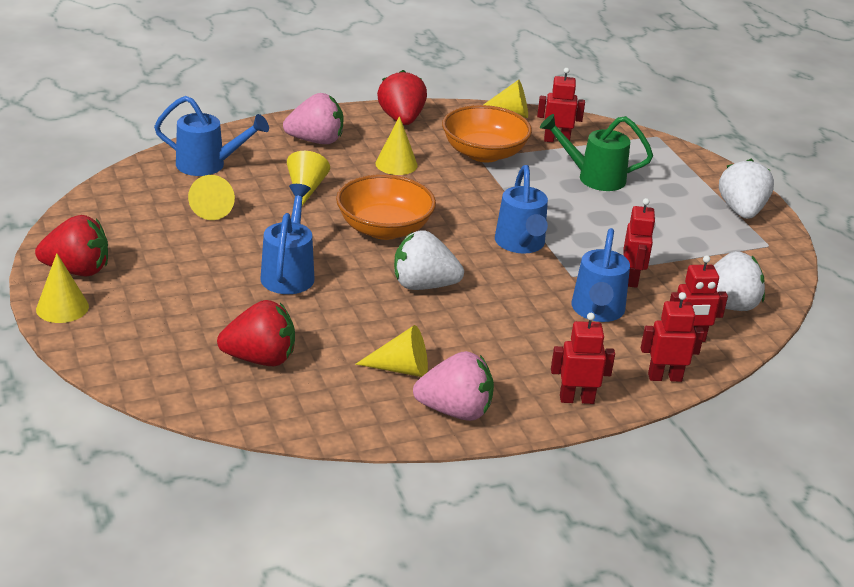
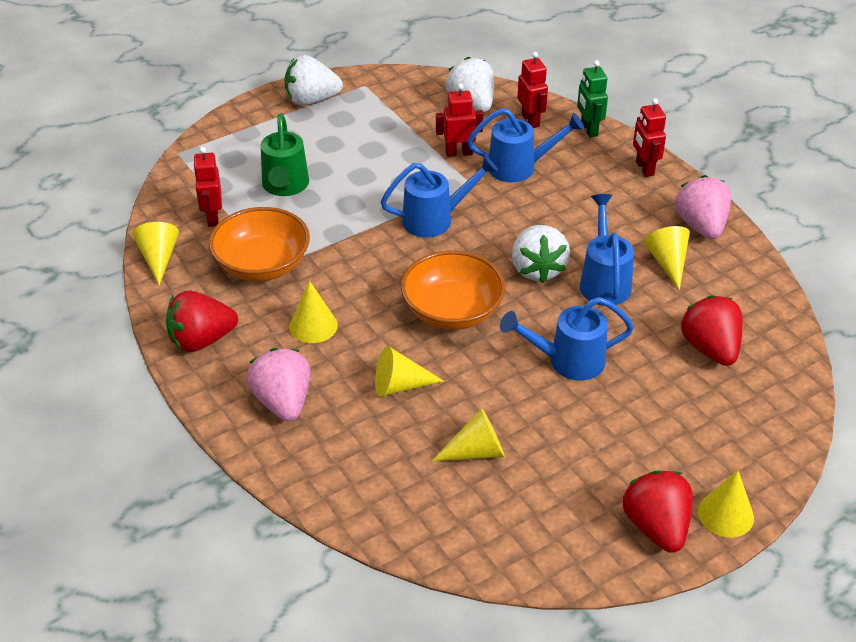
camera: 100 degrees left, 10 degrees up
blue watering can [154,96,269,176] -> blue watering can moved to [580,194,634,306]
red robot [641,292,704,382] -> green robot [577,60,608,137]

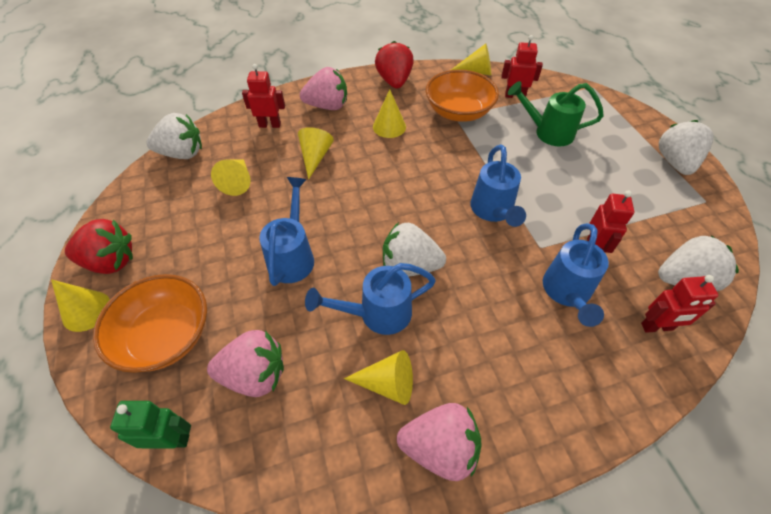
camera: 105 degrees right, 10 degrees up
orange bowl [401,251,505,330] -> orange bowl moved to [93,274,207,373]
green robot [577,60,608,137] -> green robot moved to [110,401,191,449]
blue watering can [580,194,634,306] -> blue watering can turned 150 degrees clockwise [305,263,436,335]
red robot [633,98,666,177] -> red robot moved to [242,64,285,128]
red strawberry [681,295,743,366] -> pink strawberry [207,330,284,397]
none -> white strawberry [146,113,202,159]

